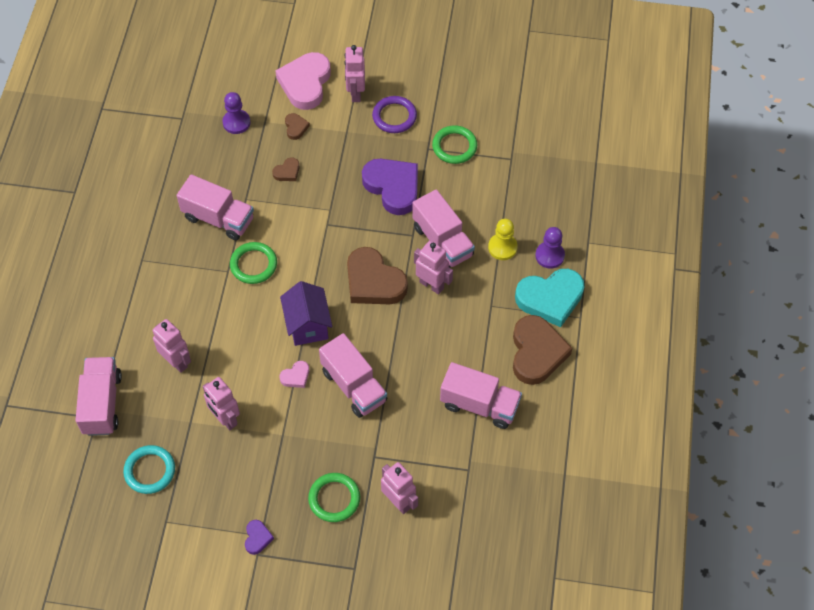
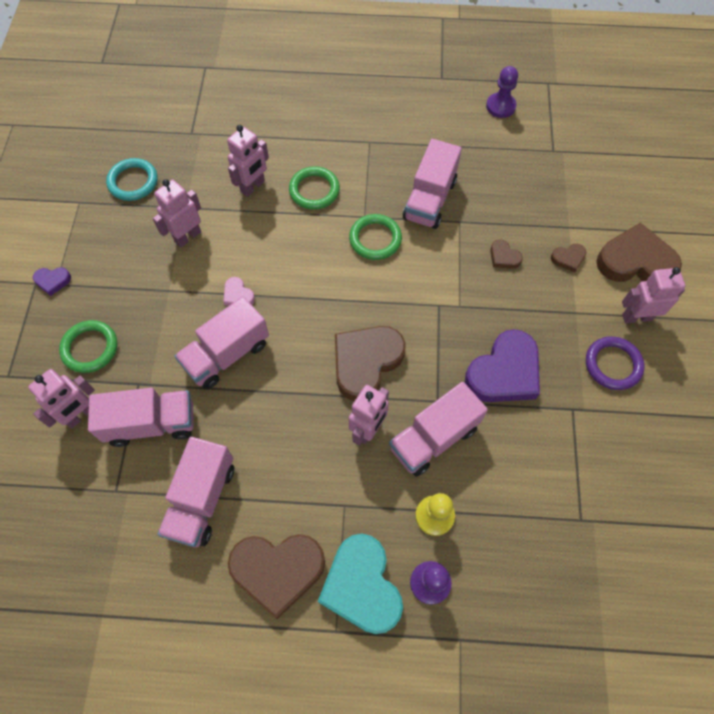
camera: 85 degrees right, 5 degrees up
pink truck [75,357,122,436] -> pink truck moved to [88,388,194,447]
purple pawn [222,92,250,134] -> purple pawn moved to [486,66,518,118]
pink heart [275,52,331,110] -> brown heart [596,223,682,282]
purple house [280,281,332,346] -> none
green ring [432,125,477,164] -> green ring moved to [289,166,340,210]

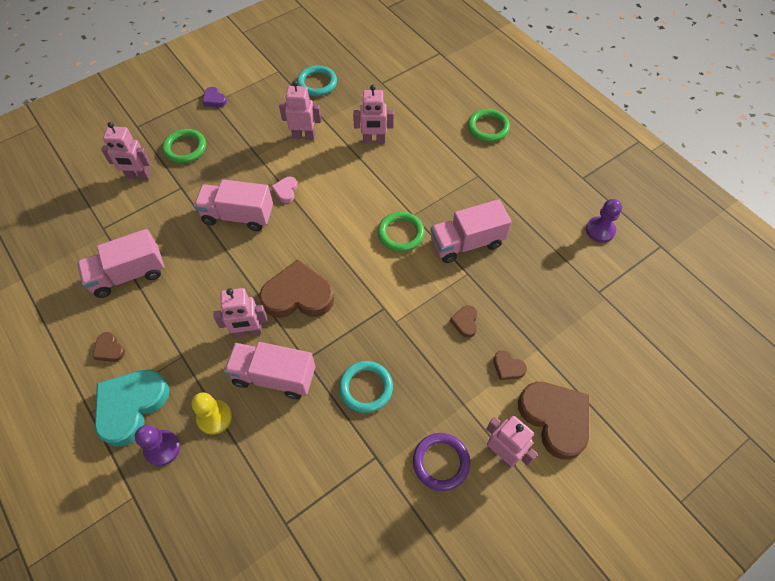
camera: 50 degrees right, 5 degrees down
pink truck [88,388,194,447] -> none
brown heart [228,534,325,619] -> brown heart [93,332,125,362], size x0.45
green ring [289,166,340,210] -> green ring moved to [468,109,510,142]
purple heart [465,329,540,402] -> turquoise ring [339,361,393,413]

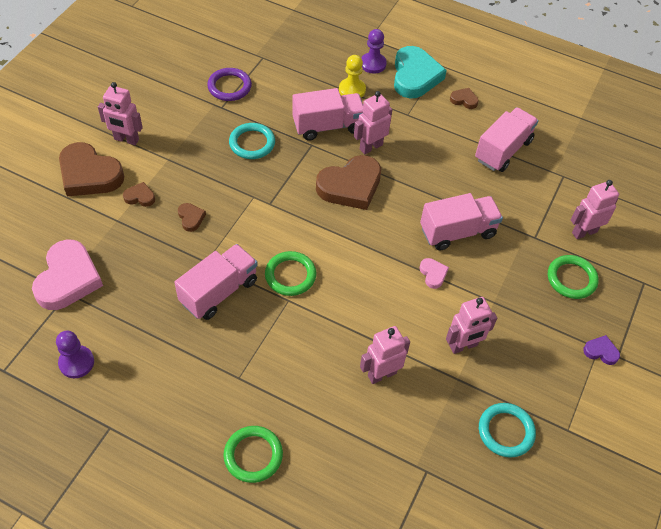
camera: 150 degrees right, 5 degrees down
purple ring [413,433,470,491] -> purple ring moved to [207,68,252,101]
none -> pink heart [32,240,103,310]

